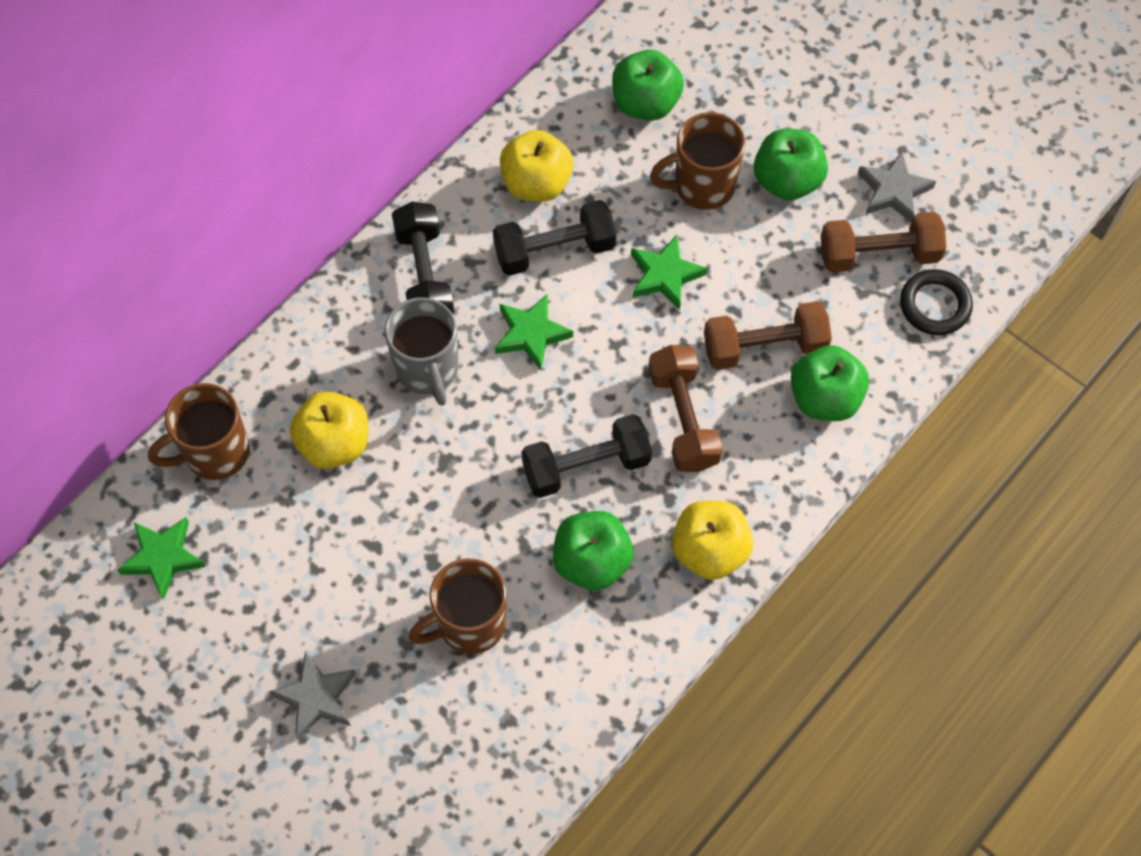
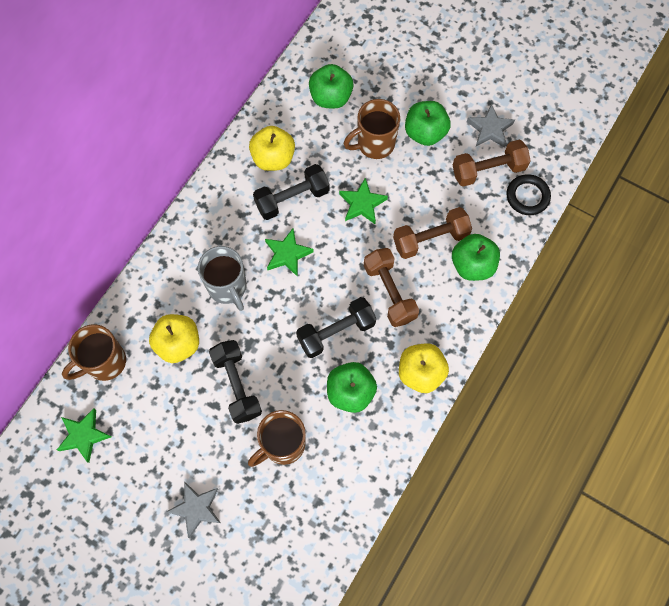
camera: 10 degrees left, 5 degrees up
black dumbbell [392,202,454,314] -> black dumbbell moved to [209,340,262,424]

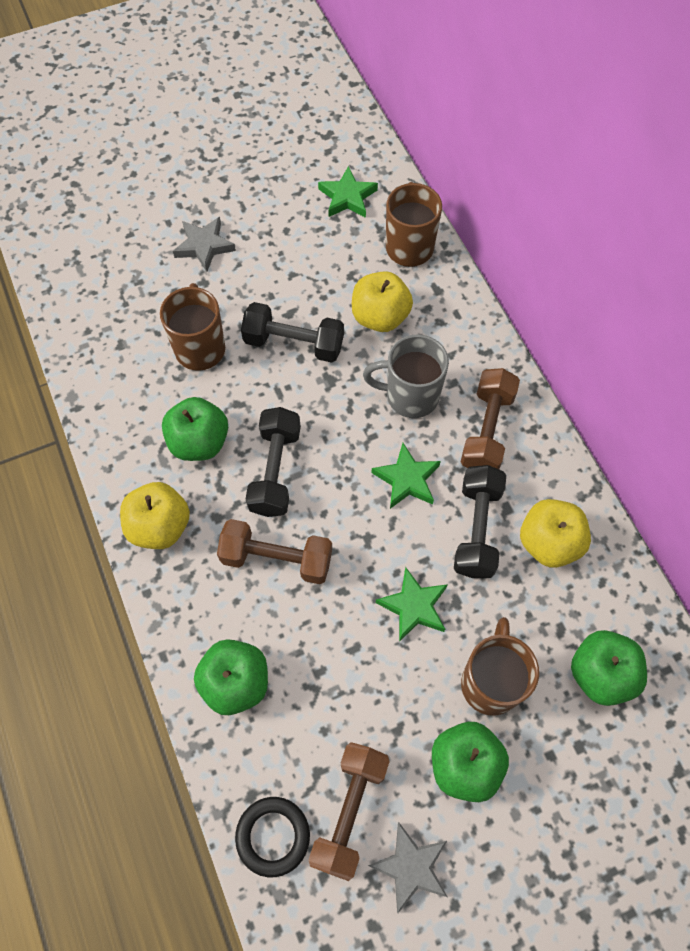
camera: 125 degrees right, 5 degrees down
brown dumbbell [393,207,472,259] -> brown dumbbell moved to [461,368,520,469]

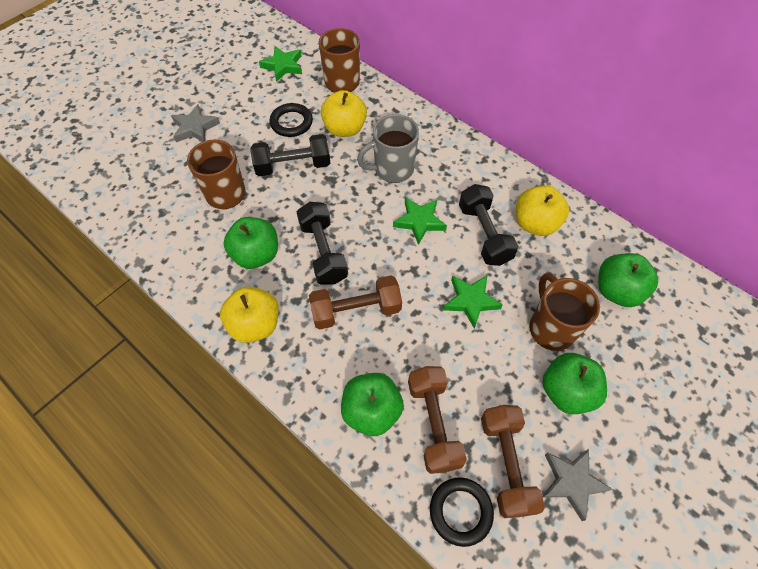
camera: 25 degrees left, 5 degrees down
brown dumbbell [461,368,520,469] -> brown dumbbell moved to [408,366,467,474]
none -> black ring [269,103,313,137]

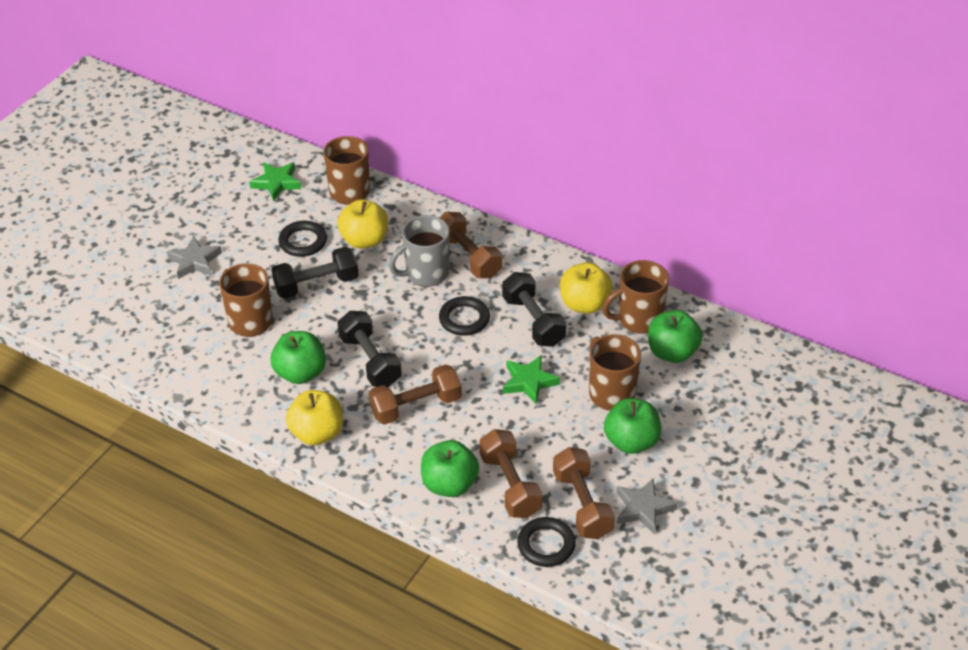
camera: 10 degrees left, 15 degrees down
green star [393,197,447,245] -> black ring [439,296,490,336]
none -> brown dumbbell [440,212,502,278]
none -> brown mug [602,260,669,334]

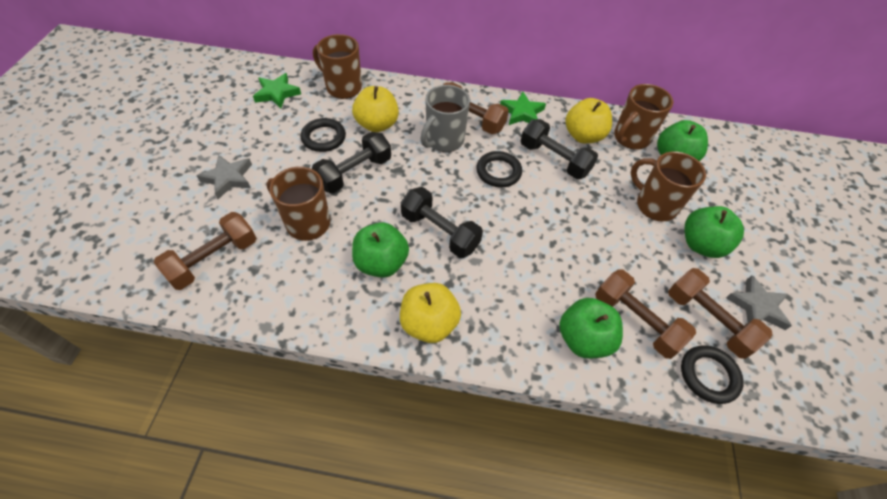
camera: 25 degrees left, 10 degrees up
brown dumbbell [369,365,462,425] -> brown dumbbell moved to [154,212,256,290]
green star [503,355,560,404] -> green star moved to [500,92,546,125]

